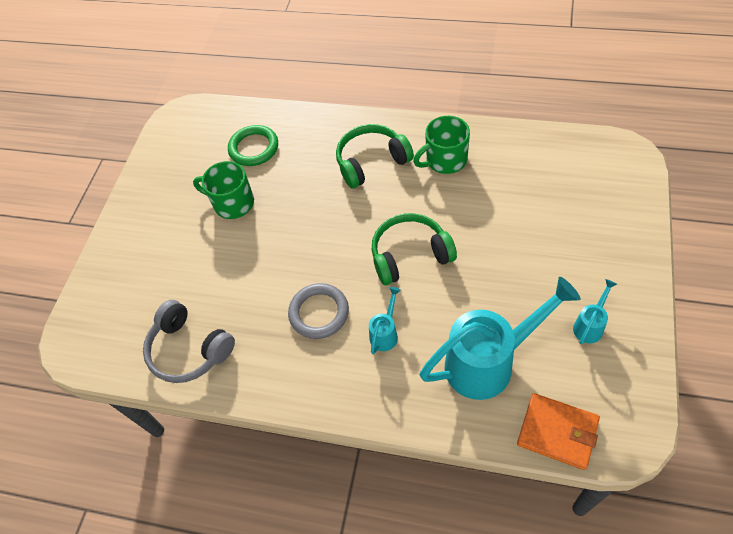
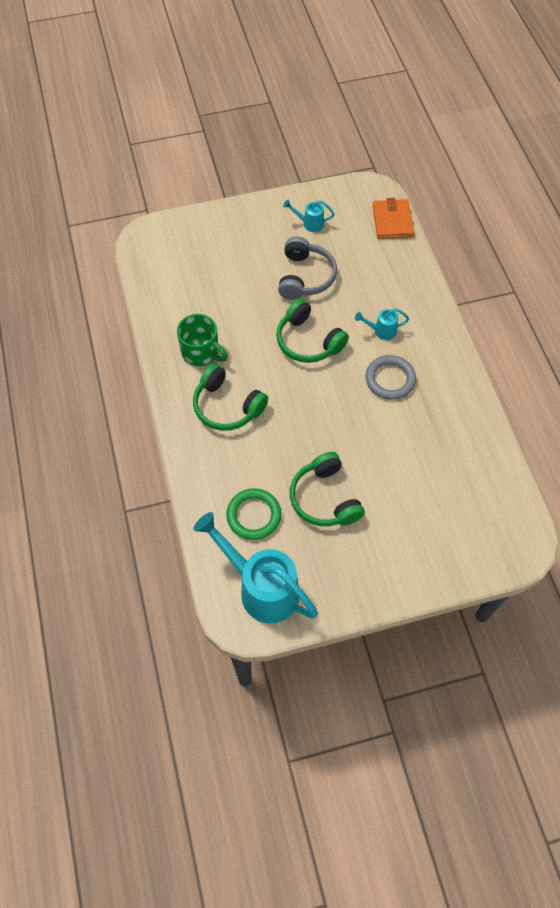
camera: 125 degrees left, 5 degrees up
grey headphones [143,300,235,383] -> grey headphones moved to [278,236,337,300]
green mug [193,161,254,219] -> green headphones [290,452,365,526]
turquoise watering can [420,277,581,400] -> turquoise watering can moved to [194,512,318,623]

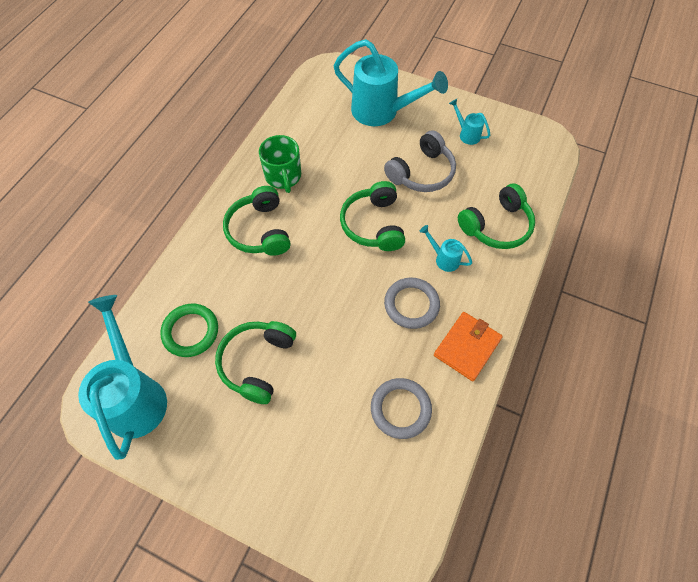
camera: 40 degrees right, 0 degrees up
orange wallet [372,198,414,239] -> orange wallet moved to [434,312,503,381]
none -> turquoise watering can [333,39,448,126]
none -> grey ring [371,378,432,439]
none -> green headphones [458,183,535,249]

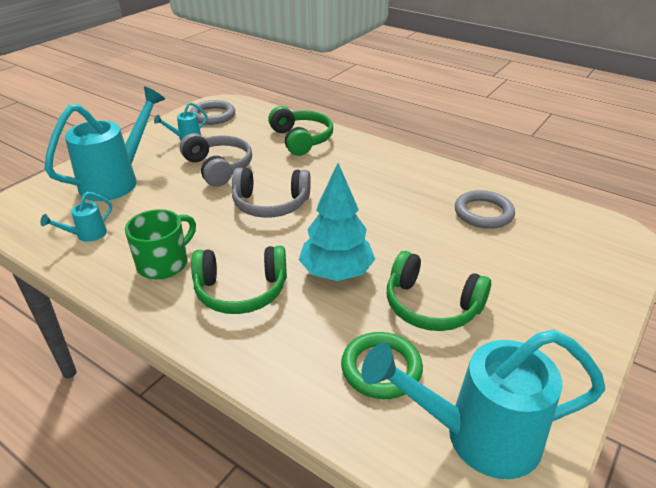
camera: 80 degrees left, 25 degrees down
green mug [259,135,301,193] -> green mug turned 45 degrees counterclockwise [125,209,196,279]
green headphones [340,181,405,251] -> grey headphones [232,167,311,218]
grey ring [384,278,440,329] -> grey ring moved to [190,100,235,125]
turquoise watering can [420,225,472,272] -> turquoise watering can moved to [40,192,112,242]
orange wallet [434,312,503,381] -> none
none -> turquoise tree [299,163,375,281]

